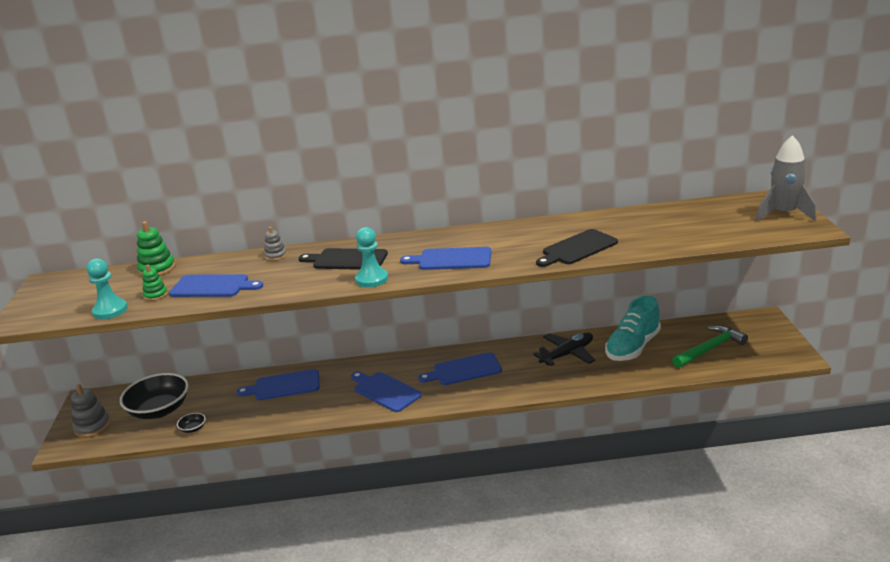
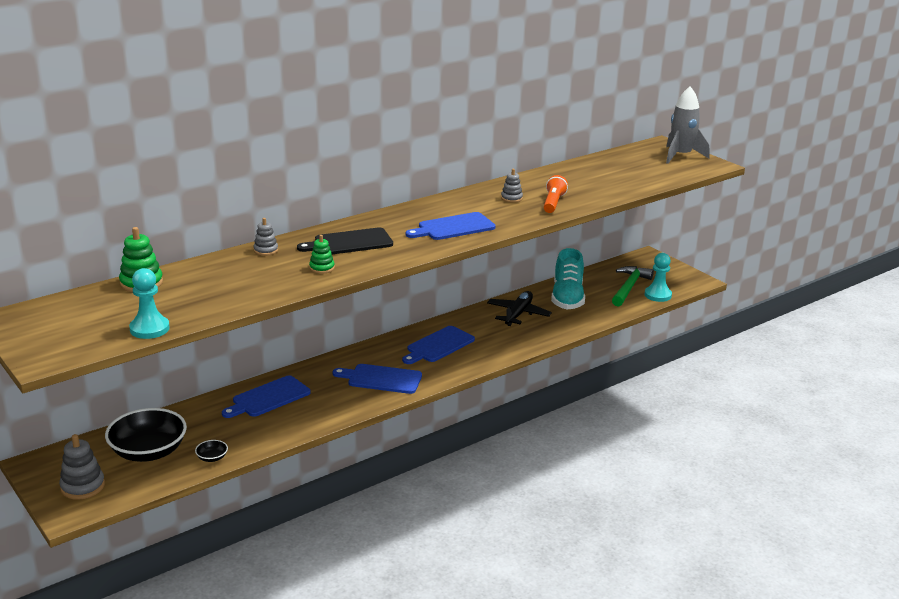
camera: 35 degrees left, 0 degrees up
green stacking toy [142,265,168,301] -> green stacking toy moved to [309,235,335,274]
blue cutting board [169,274,263,297] -> none
turquoise pawn [355,227,388,288] -> turquoise pawn moved to [645,253,672,302]
black cutting board [536,229,618,267] -> orange flashlight [544,175,568,213]
none -> grey stacking toy [501,169,523,203]

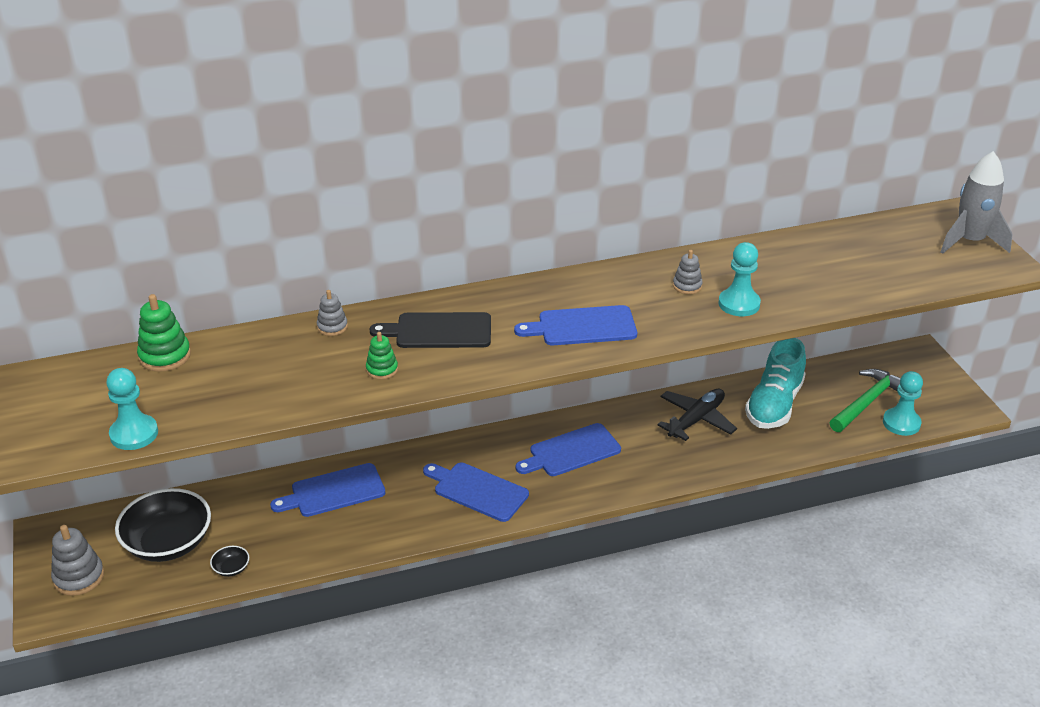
camera: 20 degrees right, 10 degrees up
orange flashlight [544,175,568,213] -> turquoise pawn [718,242,761,316]

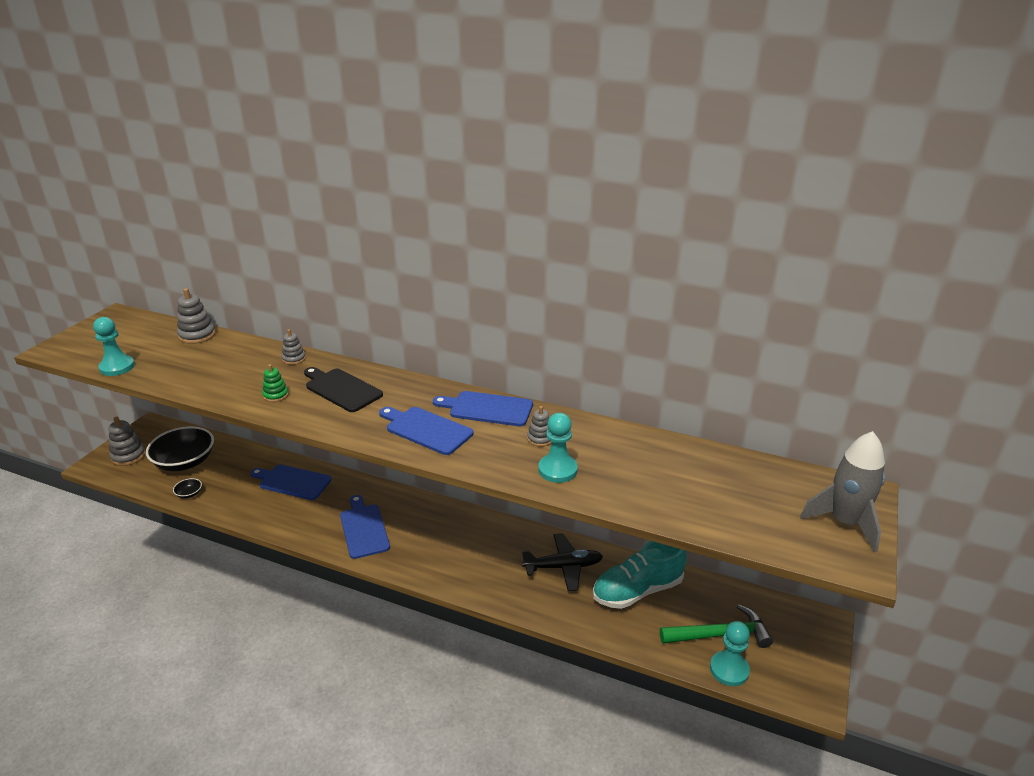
camera: 40 degrees right, 5 degrees down
green stacking toy [137,294,191,372] -> grey stacking toy [177,288,216,344]
blue cutting board [516,423,621,476] -> blue cutting board moved to [433,391,533,426]

